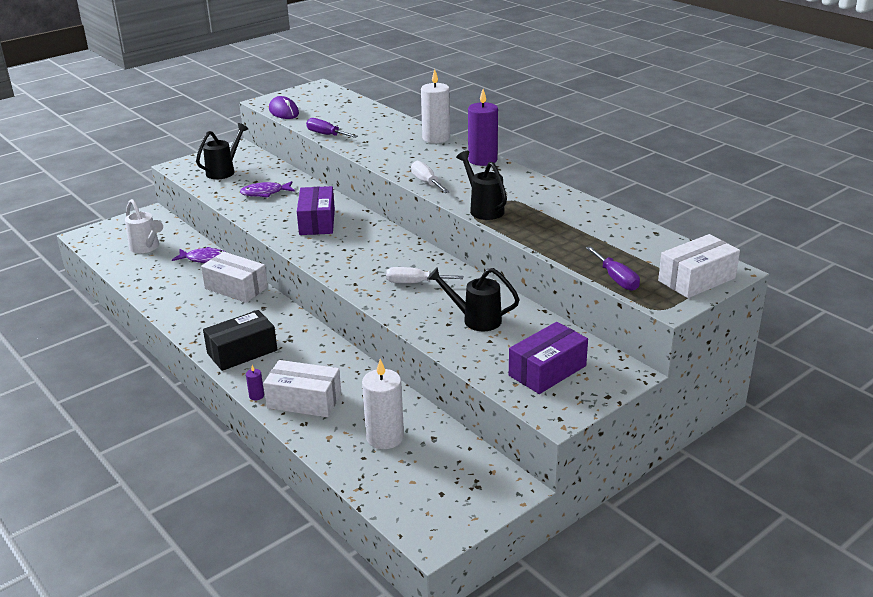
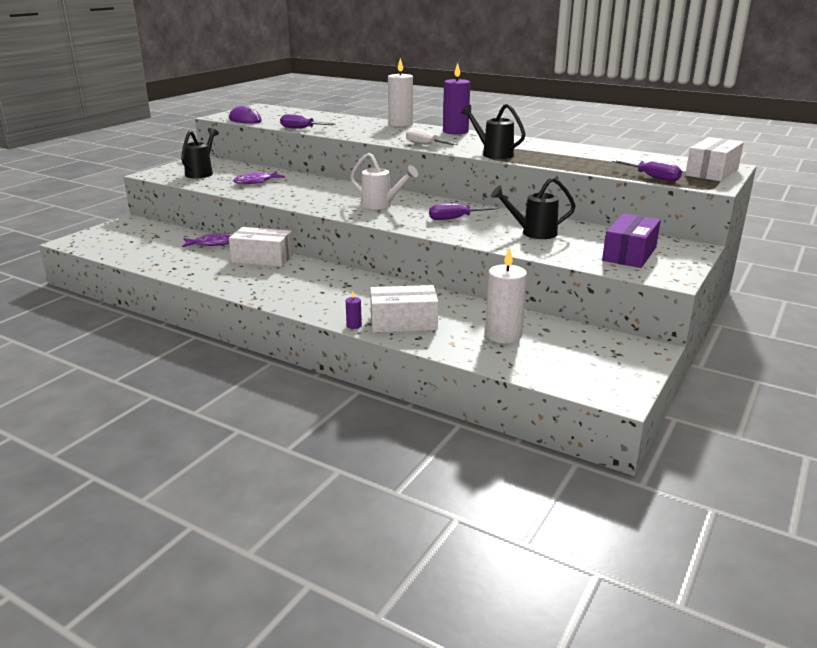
camera: 20 degrees left, 5 degrees down
white watering can [125,199,163,253] -> white watering can moved to [350,153,418,209]
black box [203,310,277,371] -> none
purple box [297,186,335,235] -> none
white screwdriver [386,267,463,283] -> purple screwdriver [429,204,499,220]

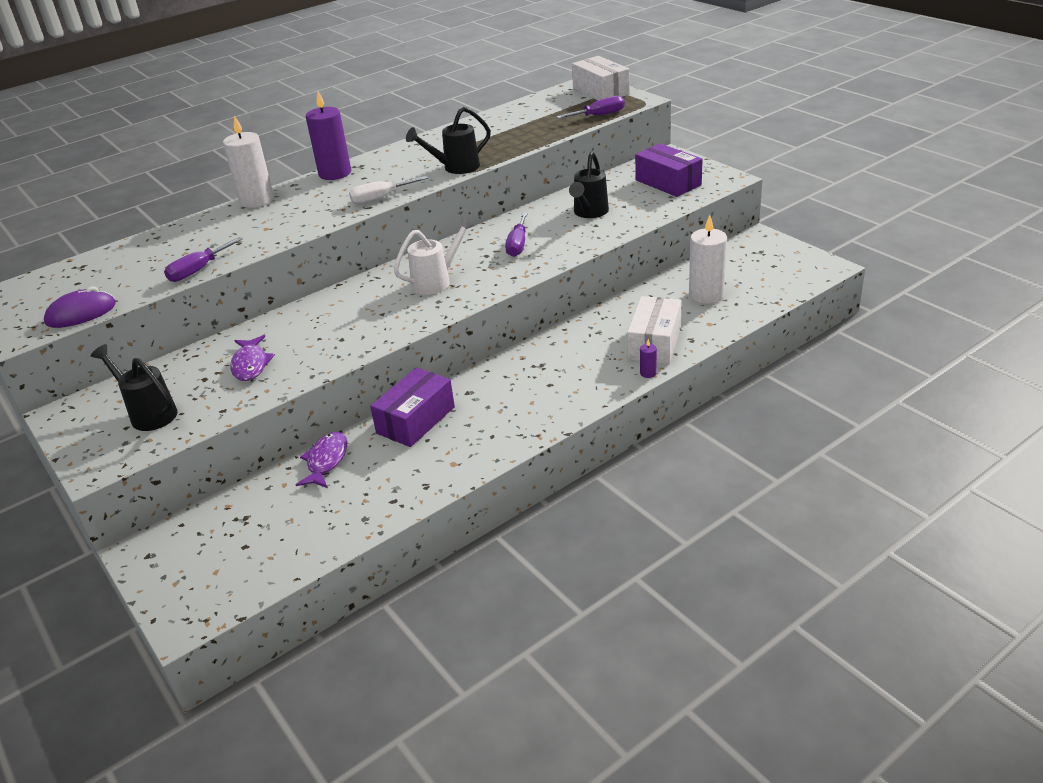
camera: 65 degrees left, 10 degrees up
white box [229,227,293,267] -> purple box [370,367,455,447]

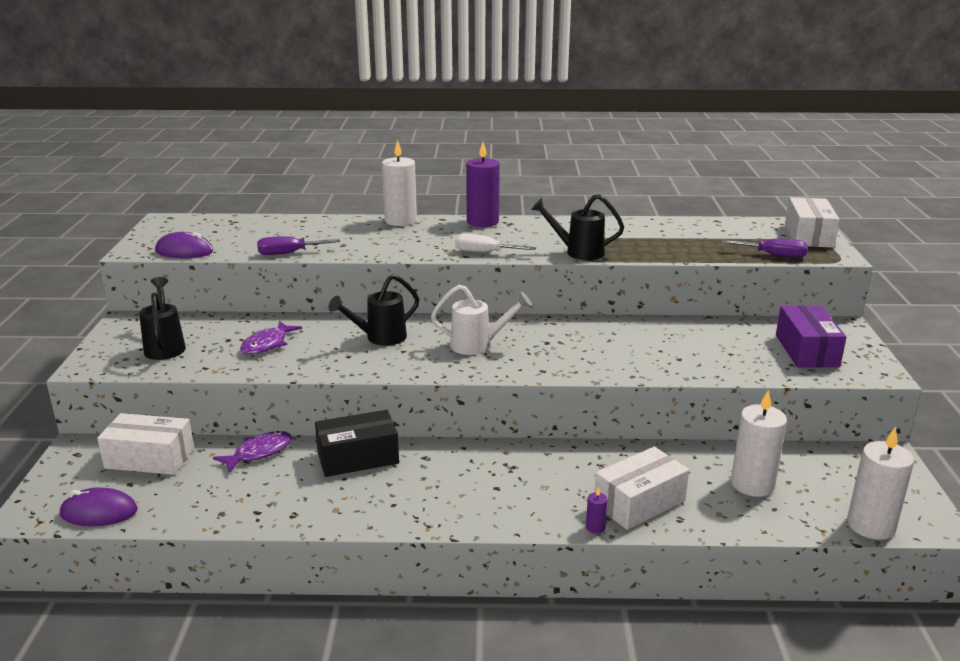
camera: 35 degrees right, 10 degrees down
purple box [370,367,455,447] -> black box [315,410,399,477]
purple screwdriver [505,213,527,257] -> none
black watering can [569,151,609,218] -> black watering can moved to [328,274,419,346]
none -> purple mouse [60,487,138,526]
none -> white box [97,413,194,475]
none -> white candle [847,427,914,540]

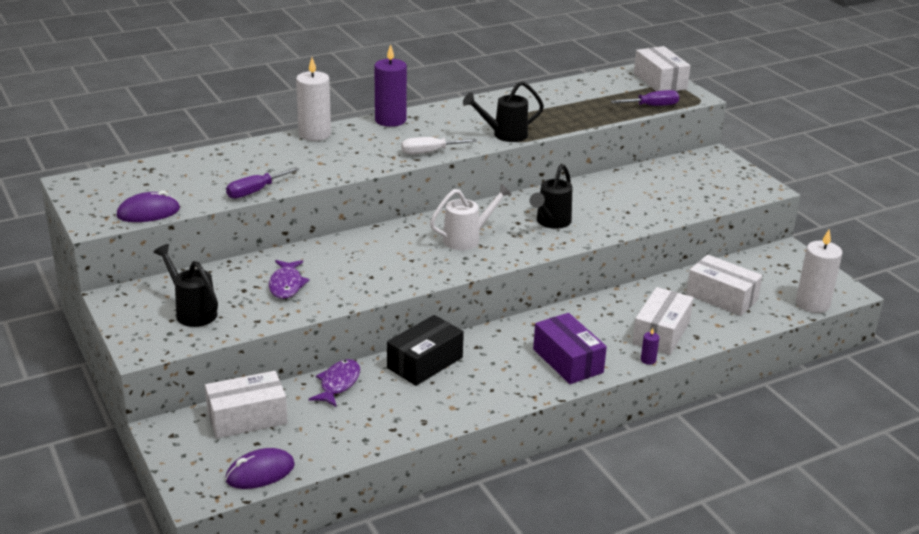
camera: 30 degrees left, 5 degrees up
black watering can [328,274,419,346] -> black watering can moved to [530,164,572,229]
white candle [731,390,787,497] -> white box [686,255,763,316]
purple box [776,305,846,368] -> purple box moved to [533,313,607,384]

